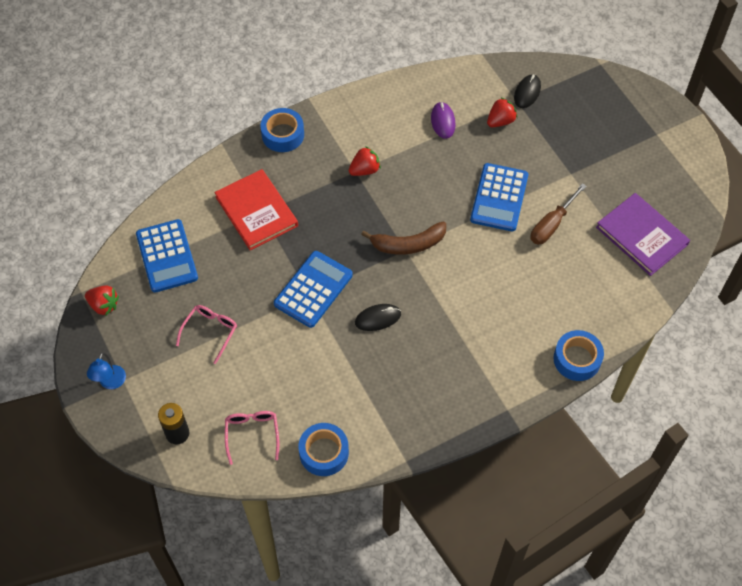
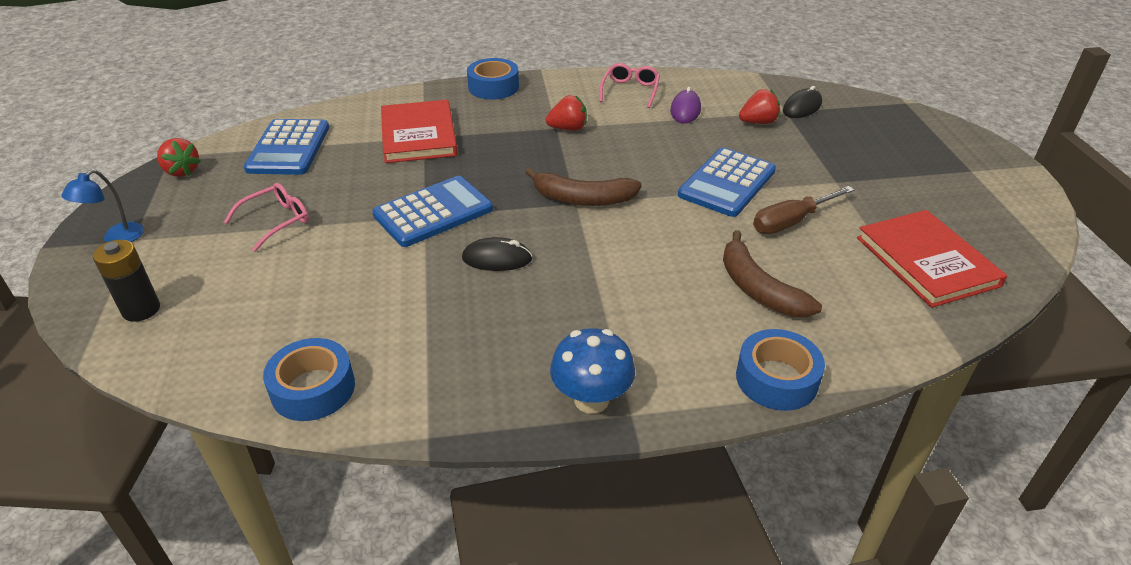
camera: 20 degrees right, 20 degrees down
pink glasses [225,411,279,465] -> pink glasses moved to [599,63,660,108]
purple book [596,193,690,276] -> red book [857,210,1007,308]
none -> blue mushroom [550,328,635,414]
none -> brown banana [723,230,822,317]

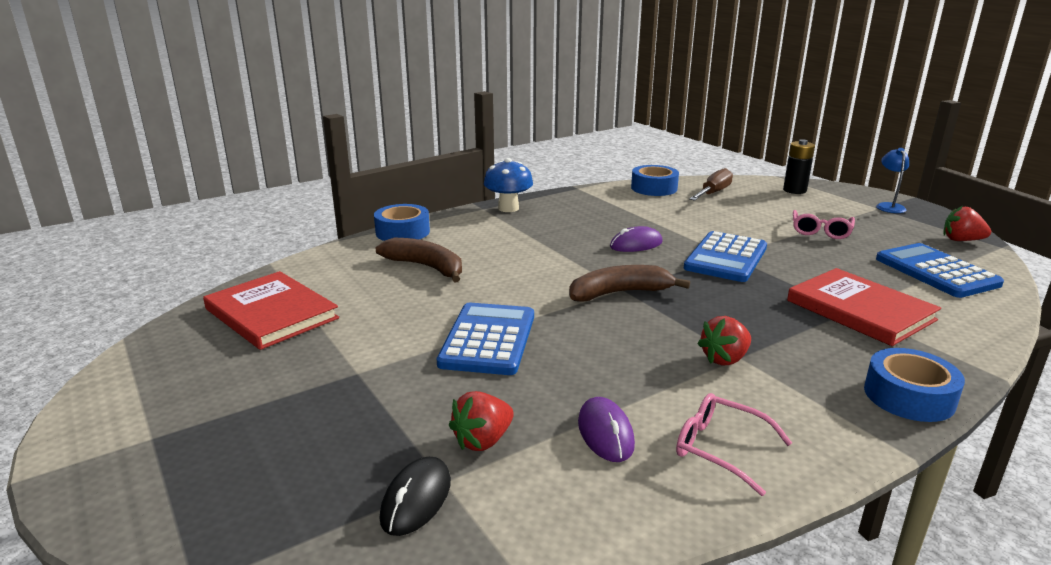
camera: 155 degrees right, 15 degrees down
black mouse [462,237,532,271] -> purple mouse [610,226,663,252]
pink glasses [599,63,660,108] -> pink glasses turned 135 degrees clockwise [676,393,792,496]
brown screwdriver [753,186,854,234] -> brown screwdriver moved to [689,168,733,201]

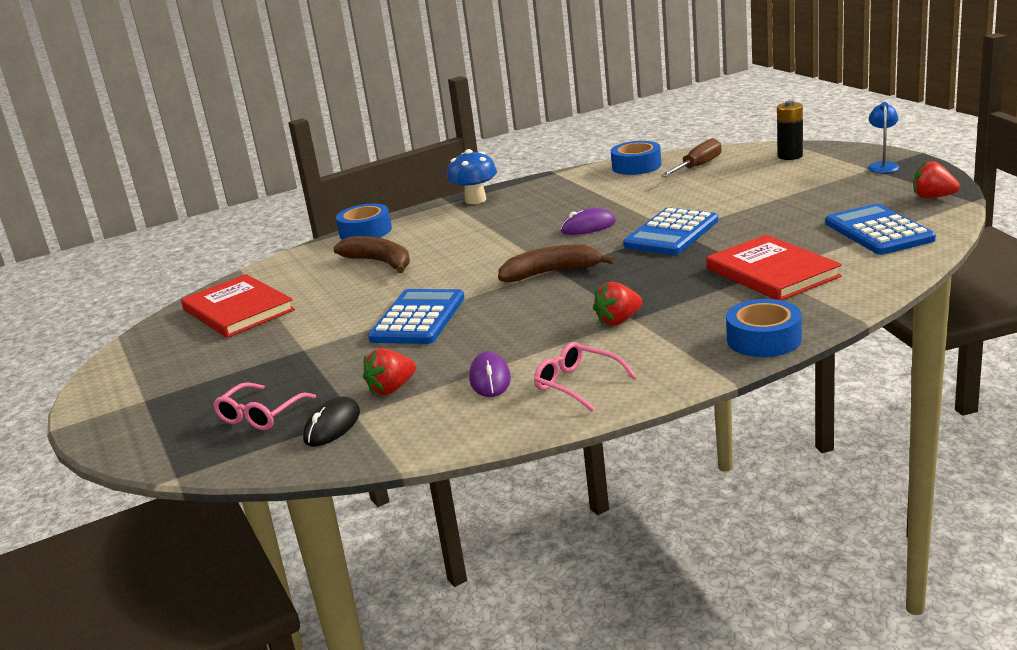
camera: 10 degrees right, 0 degrees up
pink glasses [793,210,855,239] -> pink glasses moved to [213,382,316,430]

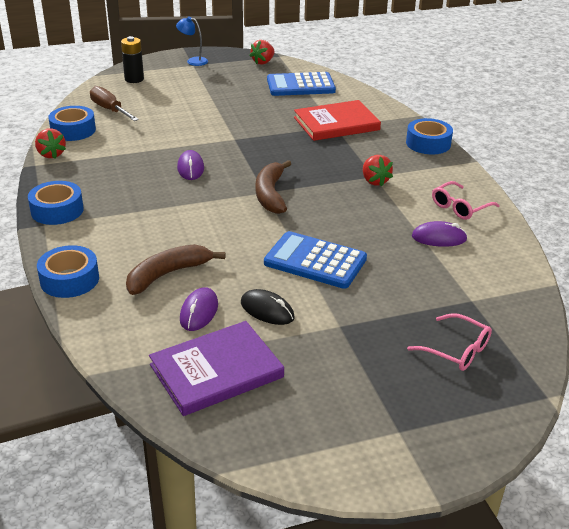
camera: 85 degrees left, 10 degrees up
red book [181,274,295,338] -> purple book [149,321,284,416]
black mouse [303,397,360,446] -> black mouse moved to [241,289,295,325]
red strawberry [363,348,416,395] -> red strawberry moved to [35,128,66,159]
blue mushroom [447,149,497,204] -> blue tape [28,181,84,225]
blue calculator [623,208,718,255] -> none
none -> purple mouse [180,287,218,331]

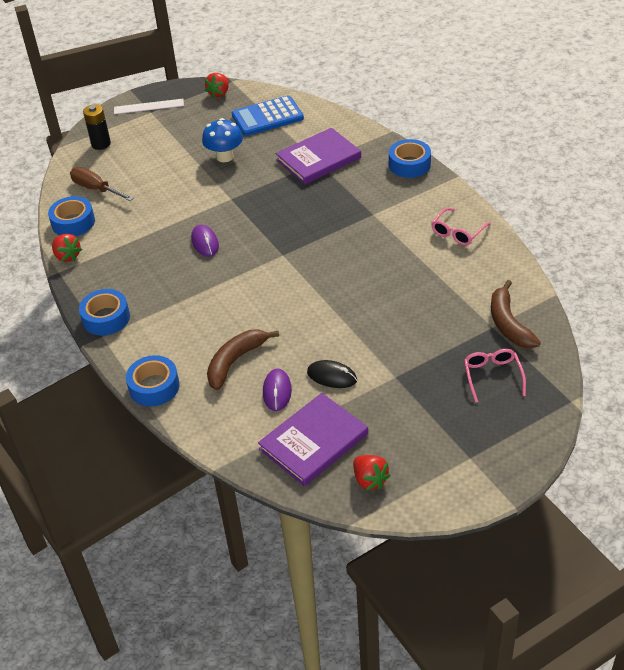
camera: 10 degrees left, 10 degrees up
blue lamp [176,16,208,66] -> white ruler [114,99,184,114]
brown banana [256,160,291,214] -> brown banana moved to [491,280,541,349]
blue calculator [264,231,367,289] -> none
red book [294,100,381,141] -> purple book [276,128,361,185]
red strawberry [363,155,393,186] -> red strawberry moved to [353,455,391,491]
pink glasses [407,313,492,371] -> pink glasses turned 120 degrees counterclockwise [464,349,526,403]
purple mouse [412,221,468,247] -> none
none -> blue mushroom [202,118,243,162]

